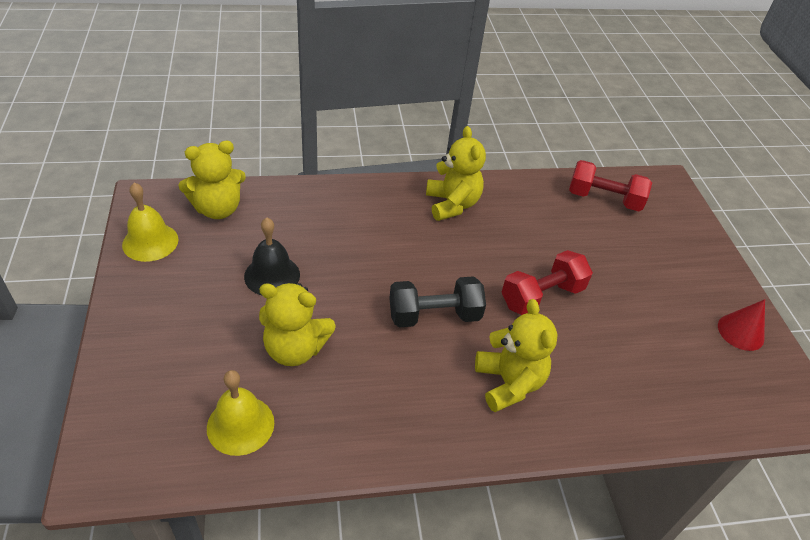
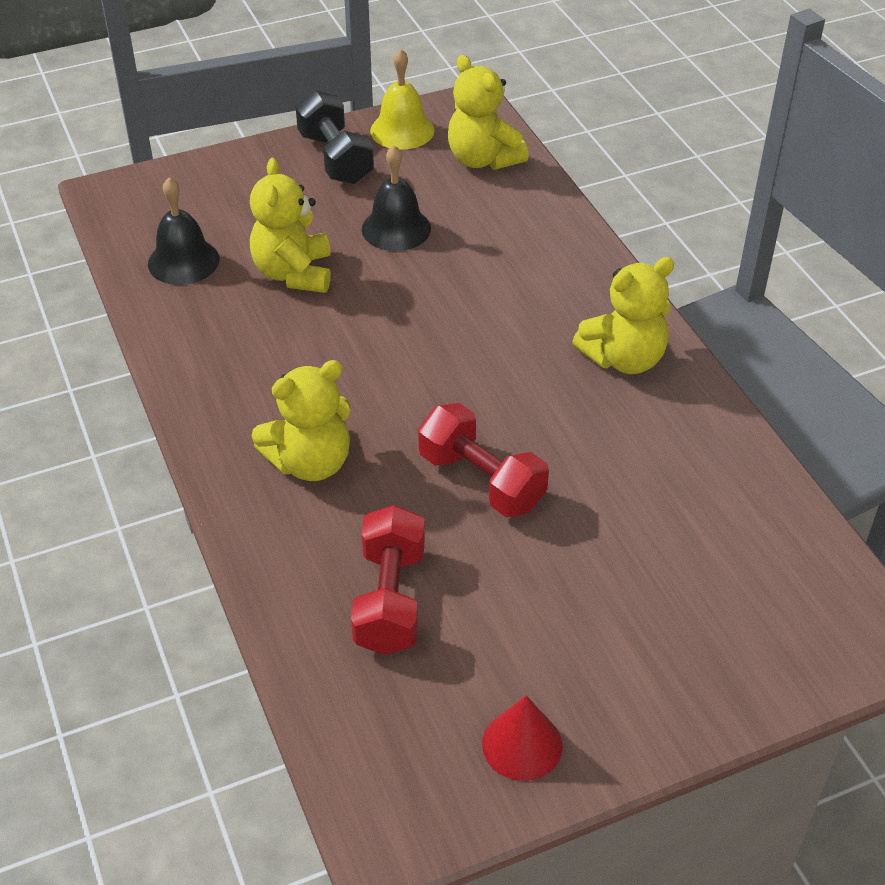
camera: 80 degrees right, 0 degrees up
yellow bell [207,370,274,456] -> black bell [148,177,220,285]
black dumbbell [389,276,486,328] -> black dumbbell moved to [296,90,374,184]
red dumbbell [569,160,652,212] -> red dumbbell moved to [351,505,425,655]

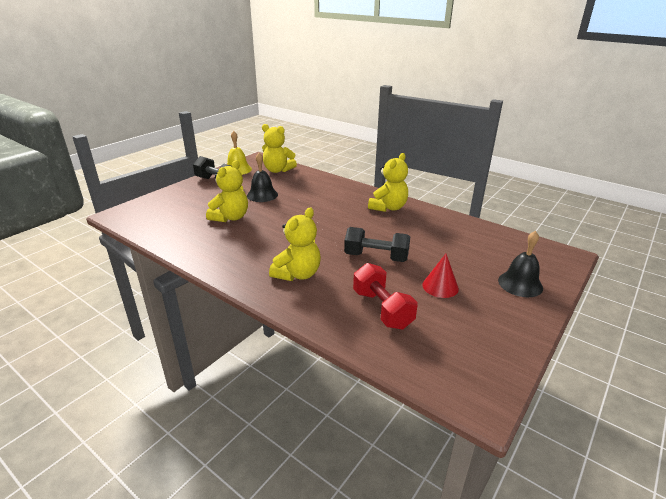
camera: 30 degrees left, 15 degrees down
black bell [148,177,220,285] -> black bell moved to [498,231,543,297]
yellow teddy bear [250,158,331,293] -> yellow teddy bear turned 120 degrees counterclockwise [206,160,248,222]
red dumbbell [418,403,549,517] -> black dumbbell [344,227,410,262]
red cone [482,695,562,781] -> red cone moved to [422,254,459,298]

